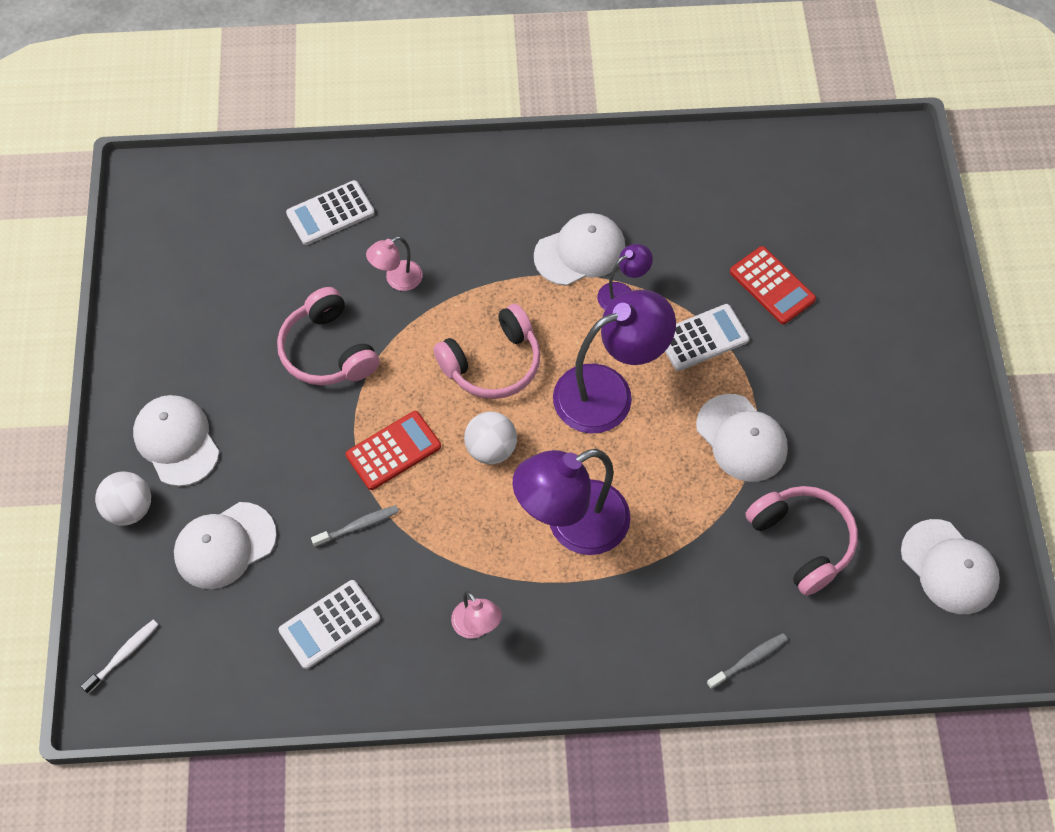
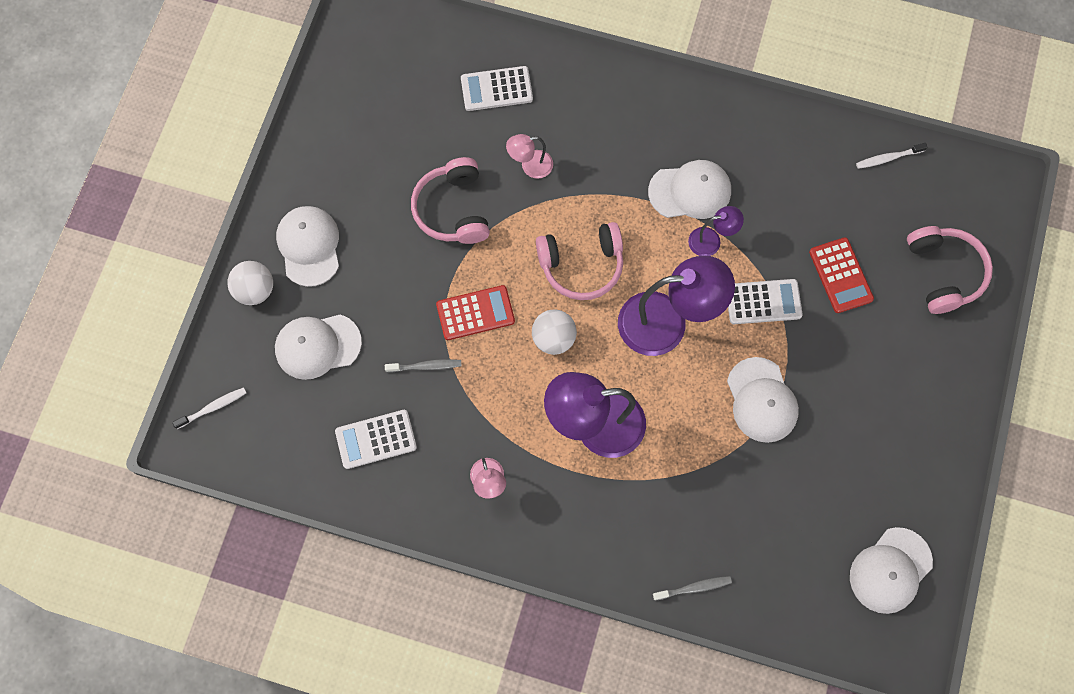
camera: 20 degrees right, 10 degrees up
pink headphones [745,486,858,596] -> pink headphones moved to [907,226,993,314]
white cap [901,519,1000,614] -> white cap turned 60 degrees clockwise [850,527,933,614]
none -> white toothbrush [856,143,928,169]

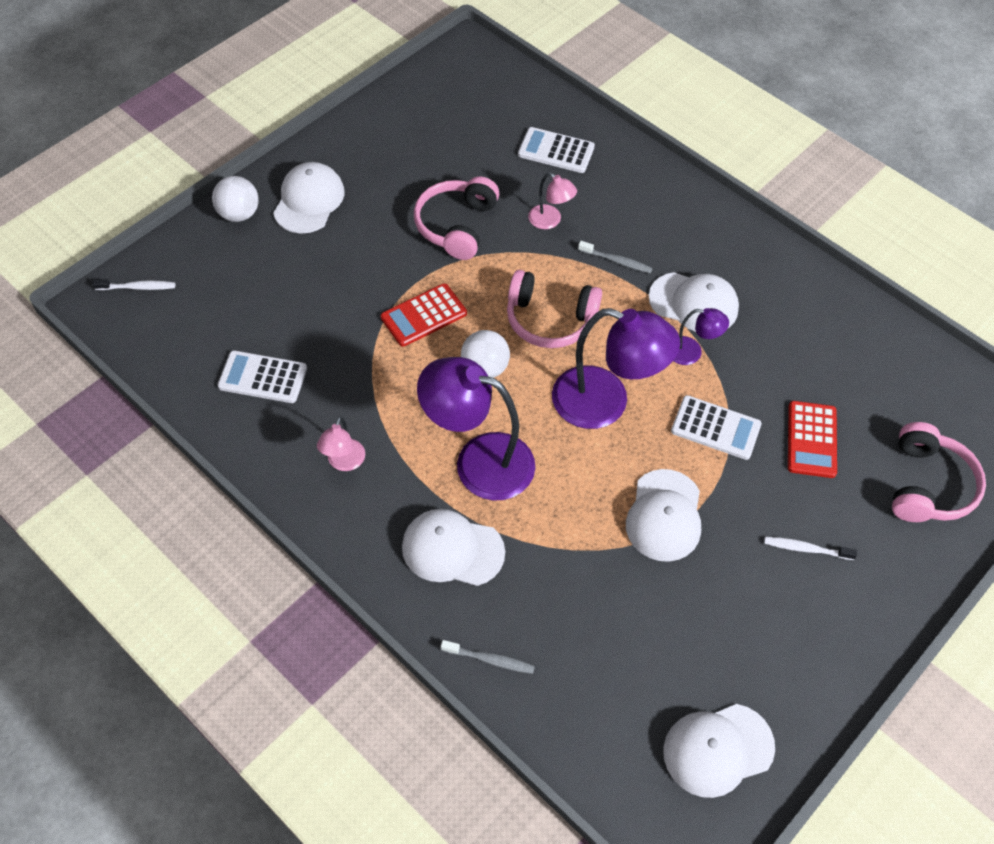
camera: 25 degrees right, 15 degrees down
white cap [275,314,362,380] -> white cap moved to [402,509,505,586]
grey toothbrush [385,359,462,372] -> grey toothbrush moved to [578,241,653,274]
red calculator [436,285,515,340] -> red calculator turned 135 degrees clockwise [381,283,467,347]
pink lamp [506,134,553,179] -> pink lamp turned 150 degrees counterclockwise [528,172,577,229]
white toothbrush [856,143,928,169] -> white toothbrush moved to [764,537,857,560]

